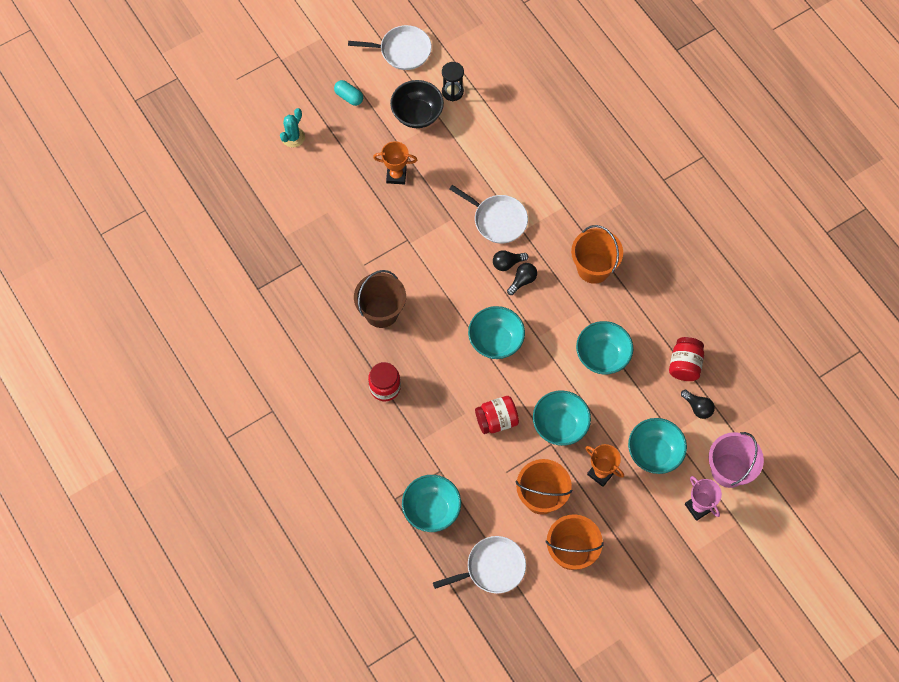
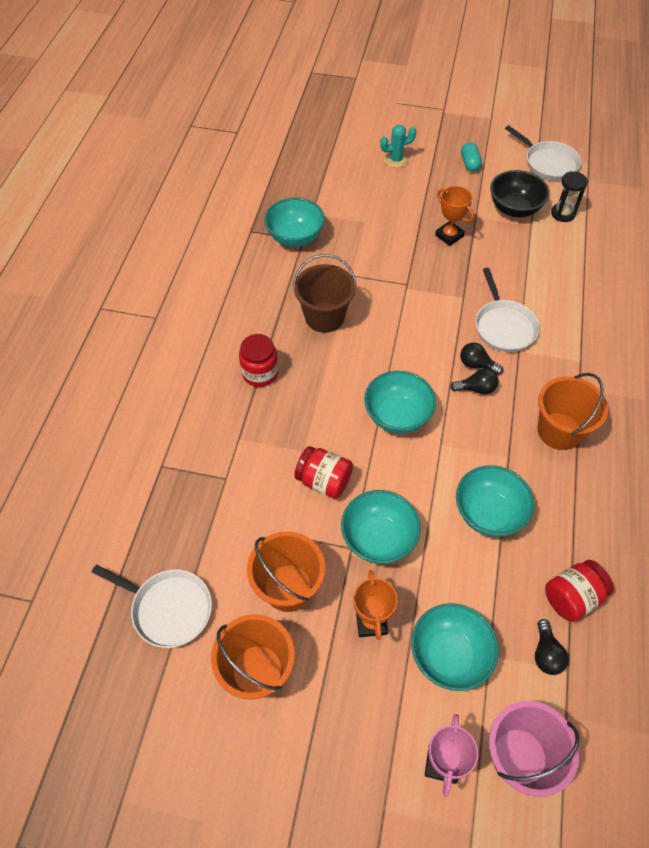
camera: 45 degrees right, 10 degrees down
turquoise bowl [402,475,461,532] -> turquoise bowl moved to [264,198,325,247]

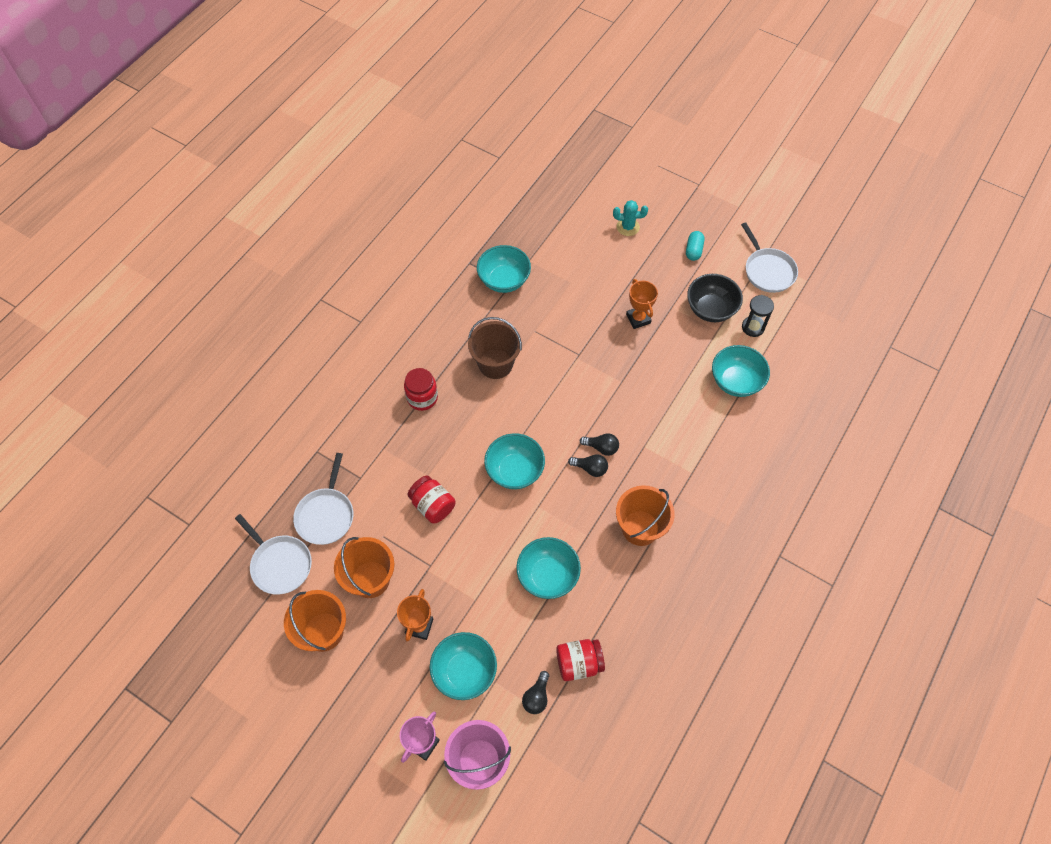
camera: 20 degrees right, 5 degrees up
turquoise bowl [341,490,421,564] -> turquoise bowl moved to [712,345,770,397]
black light bulb [460,343,503,375] -> black light bulb turned 150 degrees clockwise [579,433,619,456]
white pan [476,268,540,352] -> white pan moved to [293,453,354,545]

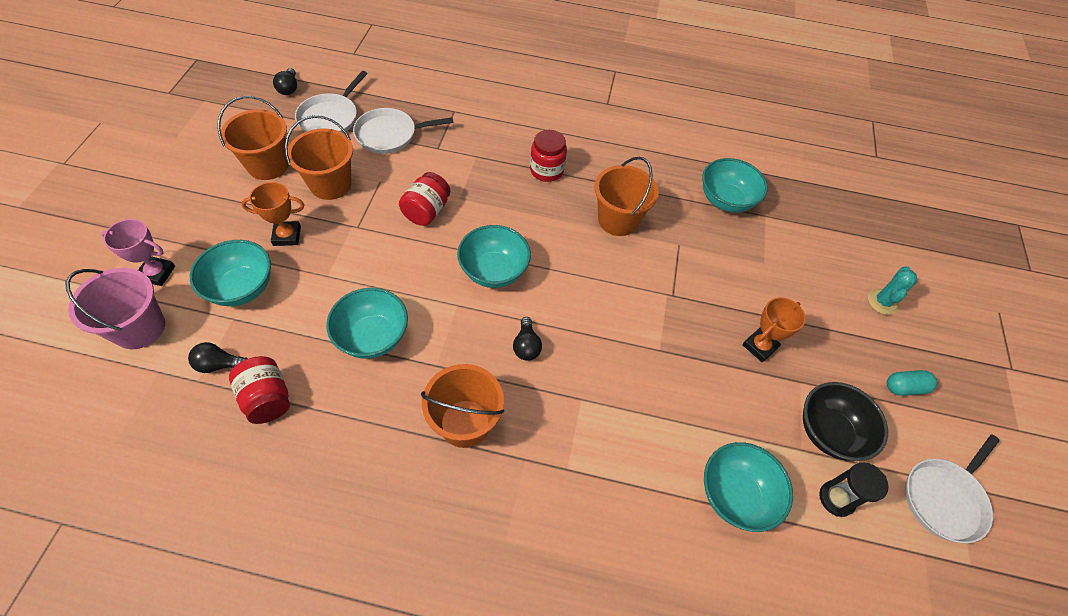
camera: 65 degrees right, 5 degrees down
brown bucket [468,317,522,379] -> orange bucket [594,157,659,236]
black light bulb [579,433,619,456] -> black light bulb moved to [273,68,297,95]
turquoise cactus [613,200,648,236] -> turquoise cactus turned 45 degrees clockwise [868,266,918,315]

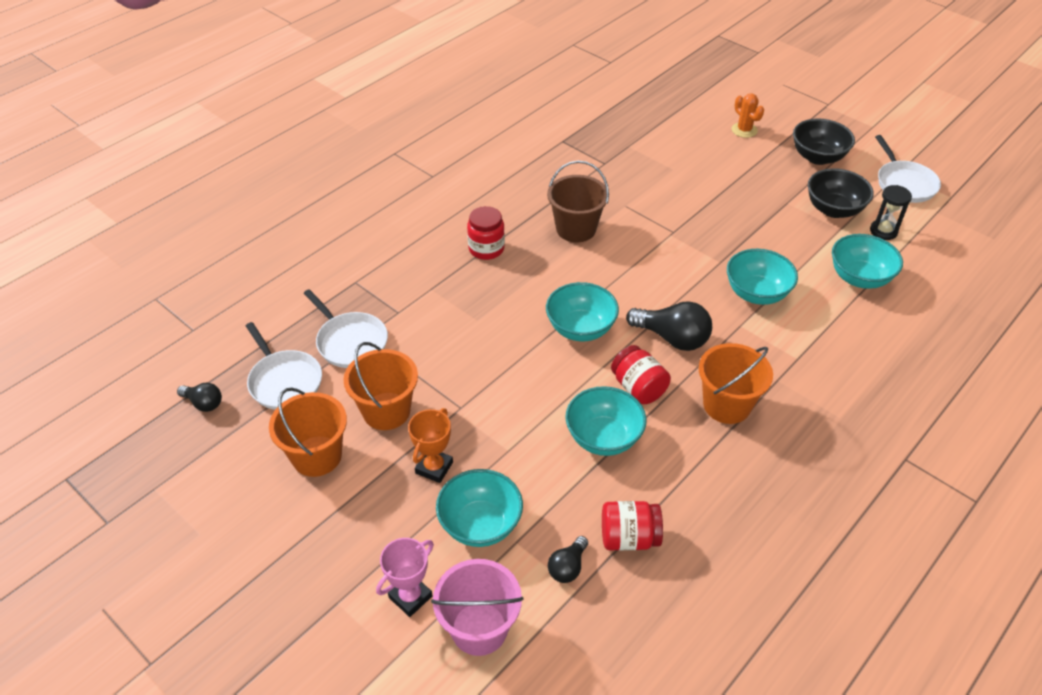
camera: 55 degrees left, 10 degrees down
white pan [353,108,453,154] -> white pan turned 60 degrees counterclockwise [304,289,388,368]
red jar [399,172,451,226] -> red jar moved to [611,345,671,404]
black light bulb [513,317,542,361] -> black light bulb [626,301,712,351], size x1.78
orange bucket [594,157,659,236] -> brown bucket [547,161,609,242]
turquoise bowl [702,158,768,213] -> turquoise bowl moved to [727,249,798,305]
orange trophy [742,297,806,362] -> none
turquoise cactus [868,266,918,315] -> orange cactus [732,93,764,138]
turquoise capsule [887,370,937,396] -> black bowl [793,118,855,165]

